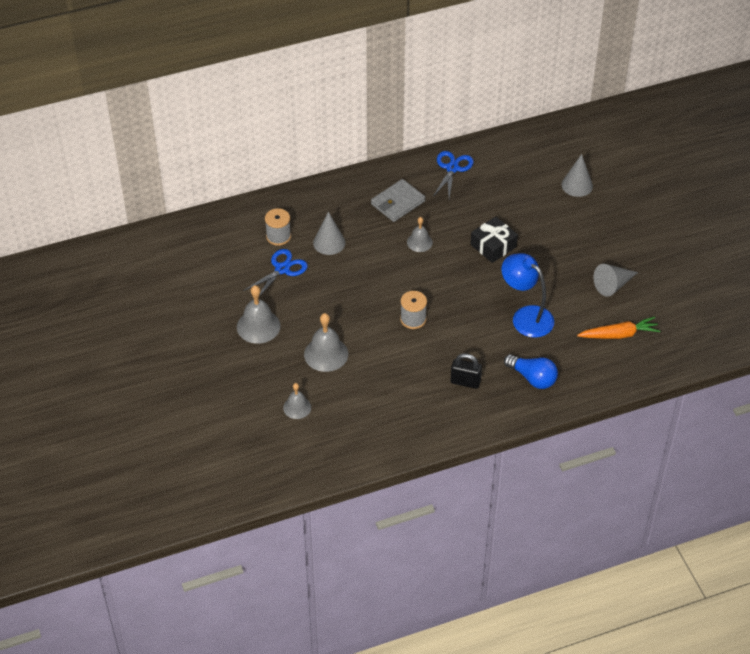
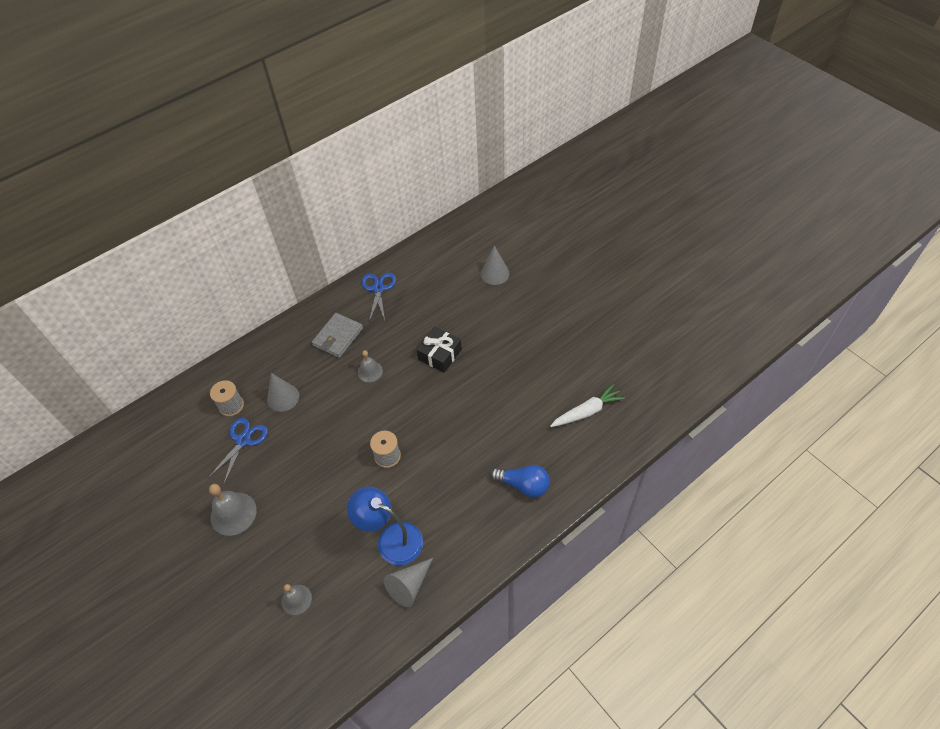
camera: 15 degrees left, 5 degrees up
grey bell [304,313,348,372] -> none
black padlock [450,353,482,389] -> none
blue lamp [502,253,554,338] -> blue lamp moved to [347,487,423,565]
orange carrot [577,316,660,339] -> white carrot [550,384,625,427]
grey cone [593,264,638,297] -> grey cone moved to [384,558,433,607]

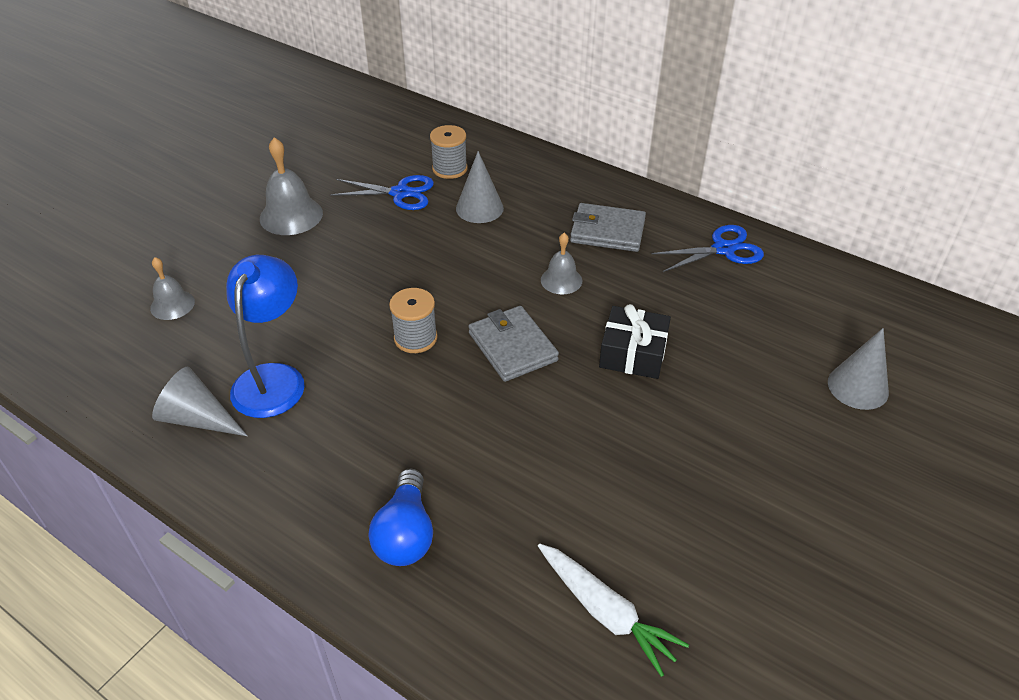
camera: 70 degrees right, 10 degrees down
none -> grey wallet [468,306,559,382]

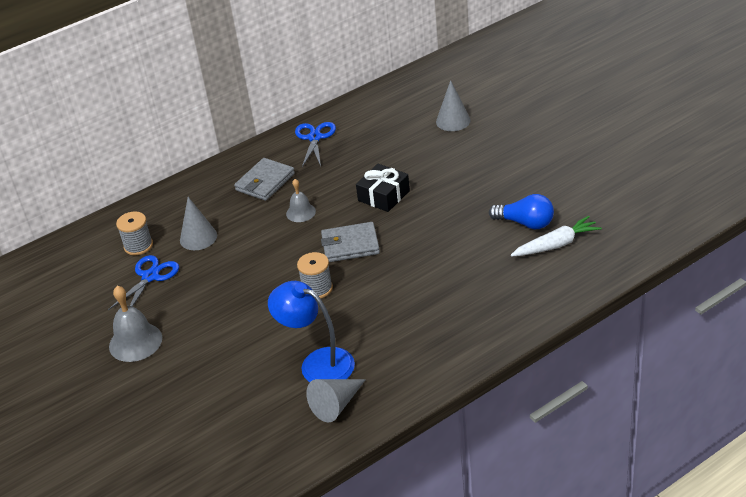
camera: 65 degrees left, 5 degrees down
grey bell [150,257,195,320] -> none
blue light bulb [368,468,433,566] -> blue light bulb moved to [489,194,554,229]

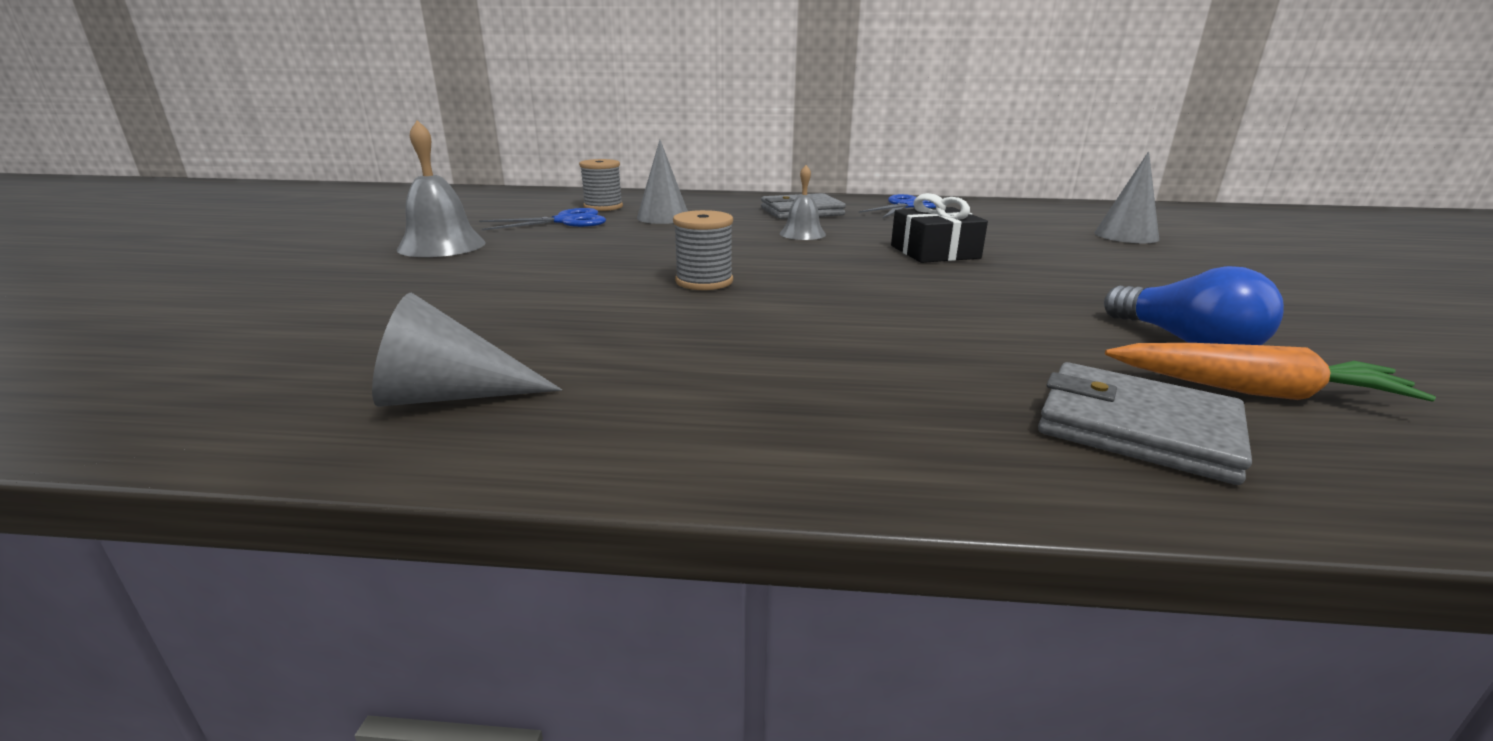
camera: 35 degrees right, 15 degrees down
blue lamp [268,281,355,382] -> none
grey wallet [321,222,380,262] -> grey wallet moved to [1038,362,1252,485]
white carrot [511,216,602,256] -> orange carrot [1105,343,1436,402]

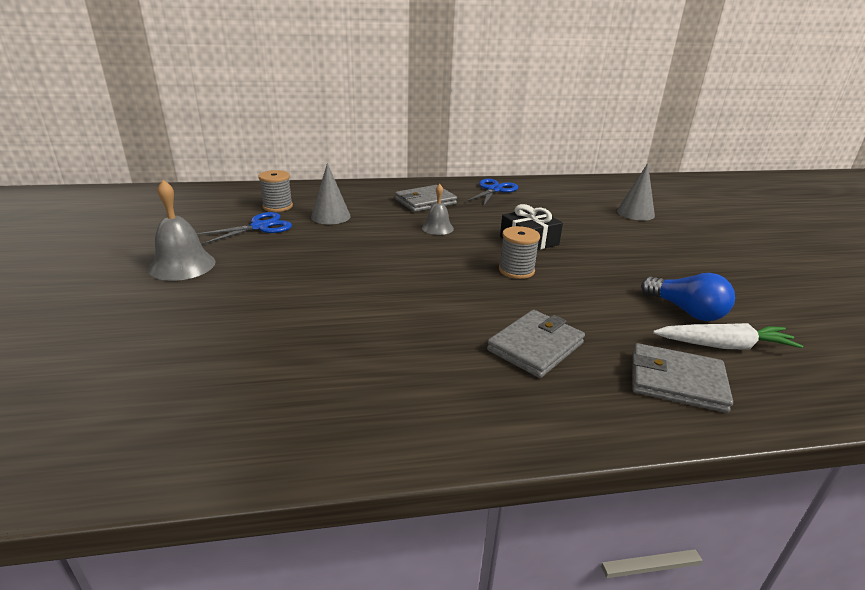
camera: 15 degrees left, 5 degrees up
grey cone [372,292,562,407] -> none
grey spool [673,210,733,290] -> grey spool moved to [499,226,540,279]
orange carrot [1105,343,1436,402] -> white carrot [653,323,803,350]
none -> grey wallet [487,310,585,378]

